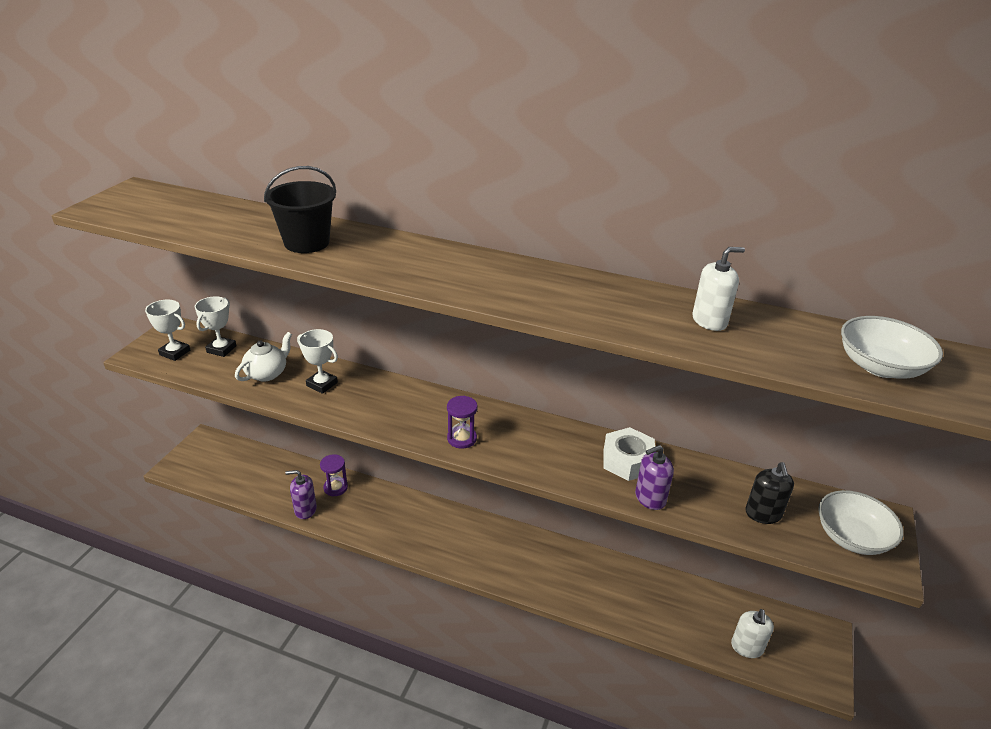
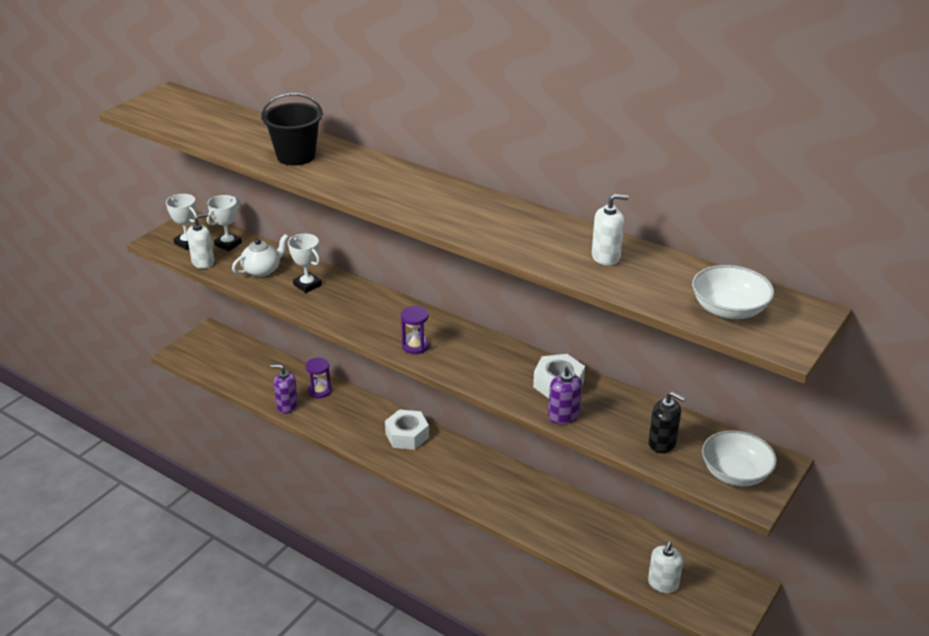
camera: 15 degrees right, 0 degrees up
purple soap dispenser [635,445,674,510] -> purple soap dispenser turned 105 degrees counterclockwise [548,366,582,424]
black soap dispenser [745,462,794,524] -> black soap dispenser turned 75 degrees counterclockwise [648,392,685,453]
none -> white soap dispenser [187,213,214,269]
none -> white nut [385,409,429,450]

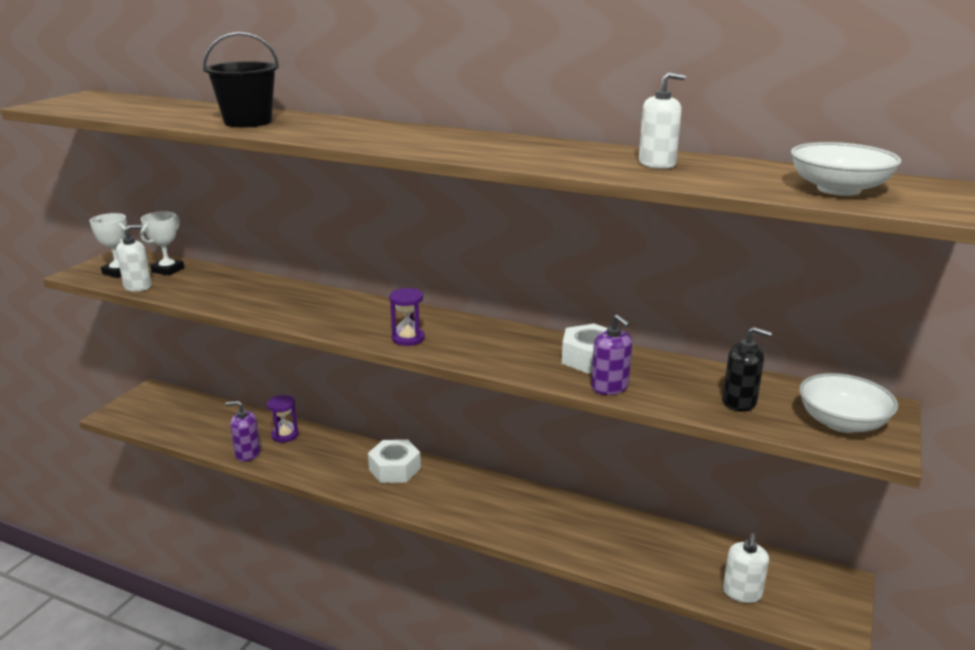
camera: 10 degrees left, 10 degrees down
white teapot [232,234,288,277] -> none
white trophy [288,234,322,293] -> none

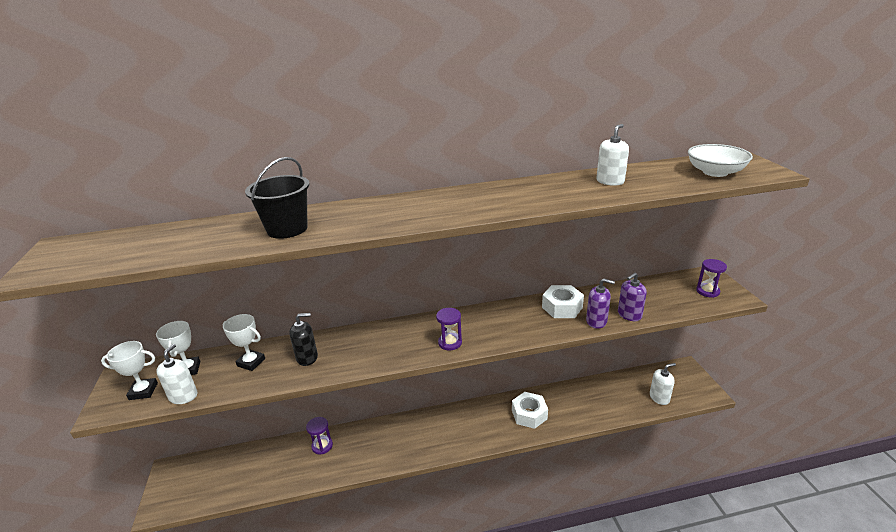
camera: 35 degrees left, 5 degrees up
purple soap dispenser [226,401,261,462] -> purple soap dispenser moved to [618,273,647,321]
white nut [368,440,421,483] -> white nut moved to [512,392,548,429]
black soap dispenser [722,327,772,412] -> black soap dispenser moved to [289,313,318,366]
white soap dispenser [723,533,769,603] -> white soap dispenser turned 90 degrees counterclockwise [650,363,676,405]
white bowl [799,373,898,433] -> purple hourglass [696,259,727,298]
none -> white trophy [222,314,265,371]

